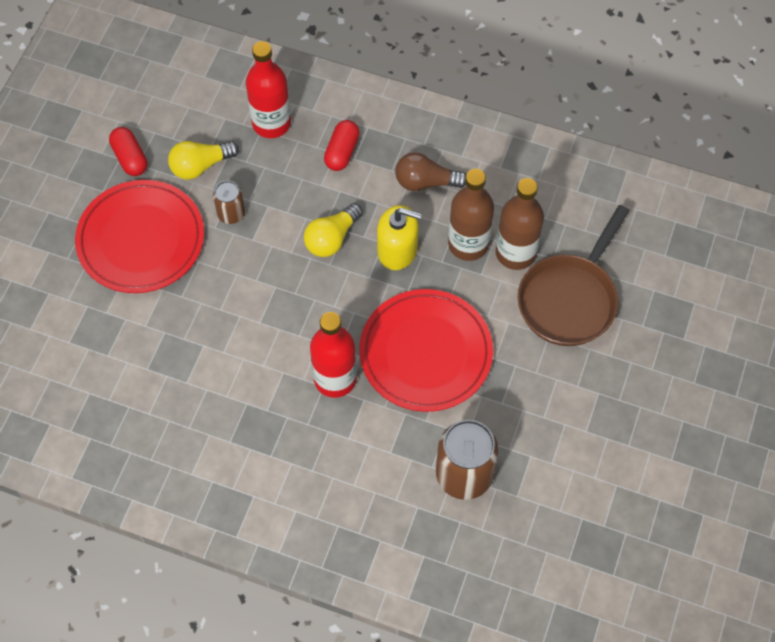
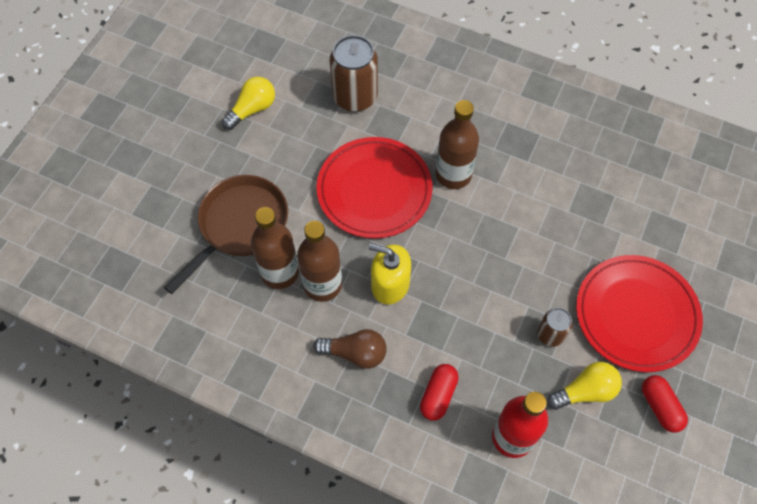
camera: 175 degrees left, 0 degrees up
yellow light bulb [304,203,363,257] -> yellow light bulb moved to [222,77,275,130]
red bottle [310,312,357,398] -> brown bottle [436,100,479,189]

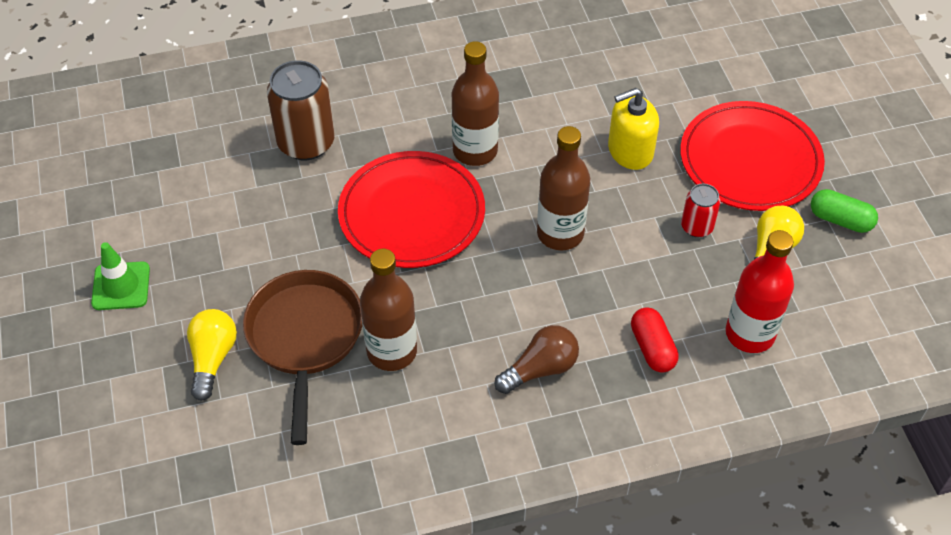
camera: 40 degrees left, 10 degrees down
yellow light bulb [222,77,275,130] -> yellow light bulb moved to [187,309,237,401]
brown bottle [297,221,342,302] -> brown bottle moved to [537,126,590,250]
yellow soap dispenser [369,244,411,304] -> yellow soap dispenser moved to [608,88,659,170]
brown can [537,308,572,347] -> red can [681,184,721,237]
red capsule [642,375,688,433] -> green capsule [811,189,878,233]
none -> green traffic cone [91,242,150,310]

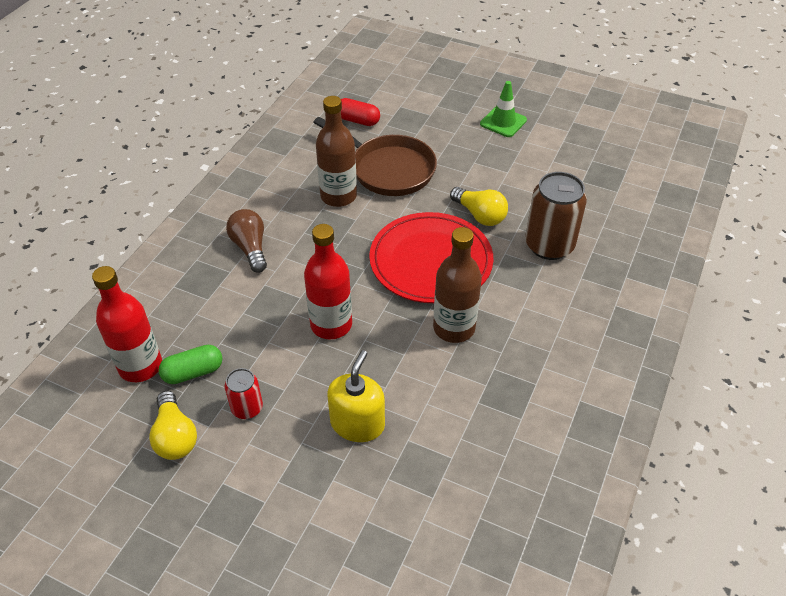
camera: 130 degrees right, 5 degrees down
yellow light bulb [187,309,237,401] -> yellow light bulb moved to [450,187,508,226]
brown light bulb [494,325,579,394] -> brown light bulb turned 150 degrees clockwise [226,209,267,273]
brown bottle [537,126,590,250] -> red bottle [304,224,352,339]
red capsule [631,307,679,373] -> red capsule moved to [341,98,380,126]
red plate [680,101,825,211] -> none
green capsule [811,189,878,233] -> green capsule moved to [158,345,222,384]

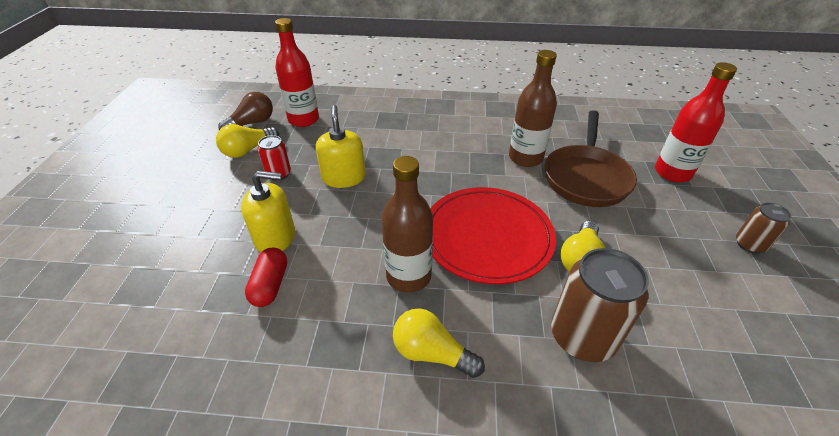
camera: 70 degrees right, 5 degrees down
green capsule [158,345,222,384] -> none
brown light bulb [226,209,267,273] -> brown light bulb moved to [218,92,273,130]
red bottle [304,224,352,339] -> red bottle moved to [655,62,737,182]
red capsule [341,98,380,126] -> red capsule moved to [245,247,287,307]
green traffic cone [480,81,527,137] -> brown can [736,202,791,254]
none -> yellow soap dispenser [316,105,366,188]
none -> yellow light bulb [393,308,485,378]

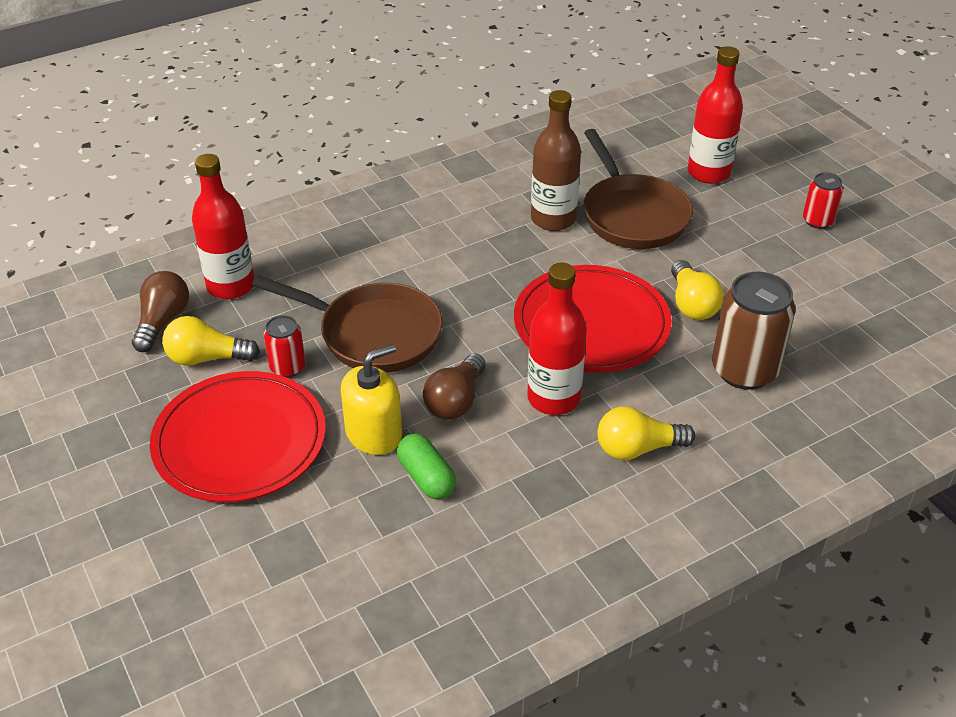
camera: 35 degrees left, 0 degrees up
yellow light bulb [216,124,279,158] -> yellow light bulb turned 75 degrees clockwise [162,316,260,366]
red capsule [245,247,287,307] -> green capsule [397,433,456,499]
yellow soap dispenser [316,105,366,188] -> brown pan [252,275,443,373]
brown bottle [382,156,433,293] -> red bottle [527,263,587,415]
brown can [736,202,791,254] -> red can [803,172,843,229]
none -> red plate [150,371,326,502]
none -> brown light bulb [423,353,486,420]

